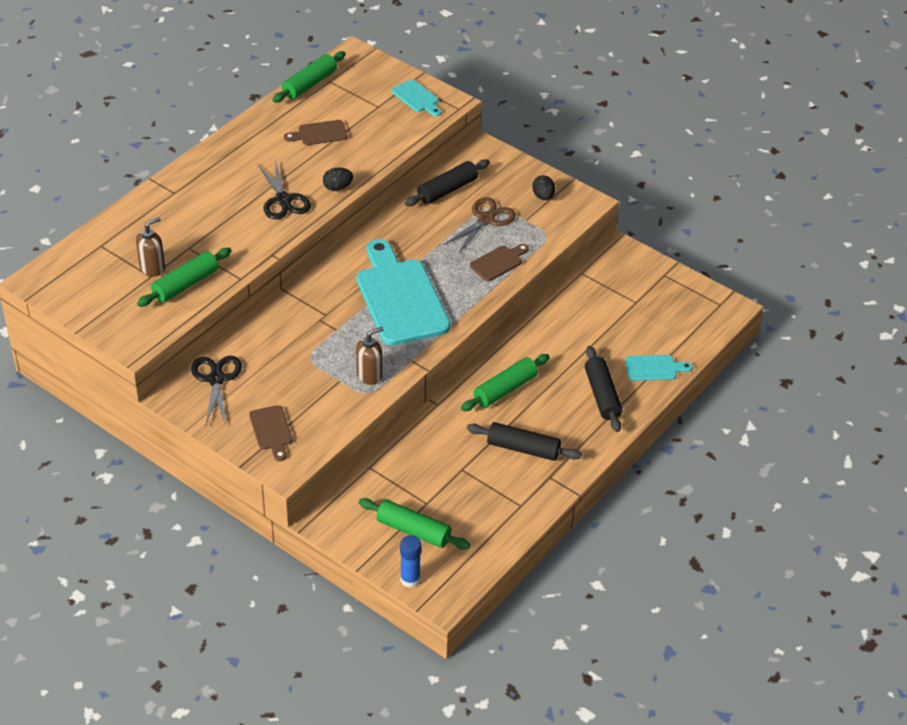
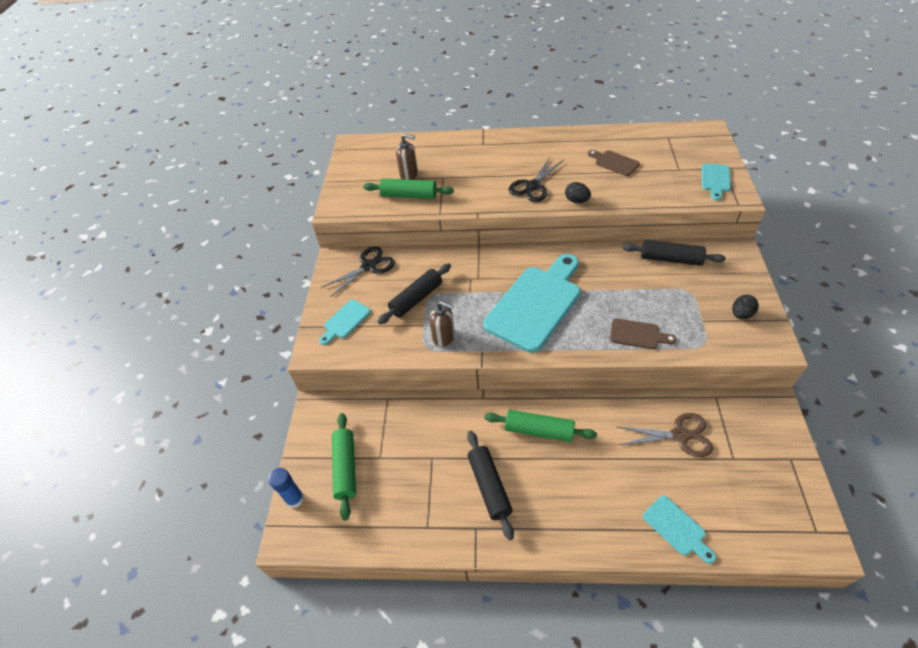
camera: 60 degrees right, 5 degrees up
brown cutting board [249,405,293,461] -> turquoise cutting board [319,300,371,345]
green rolling pin [272,51,346,103] -> none
brown scissors [443,197,516,254] -> brown scissors moved to [618,413,713,457]
black rolling pin [585,346,622,432] -> black rolling pin moved to [377,263,451,324]

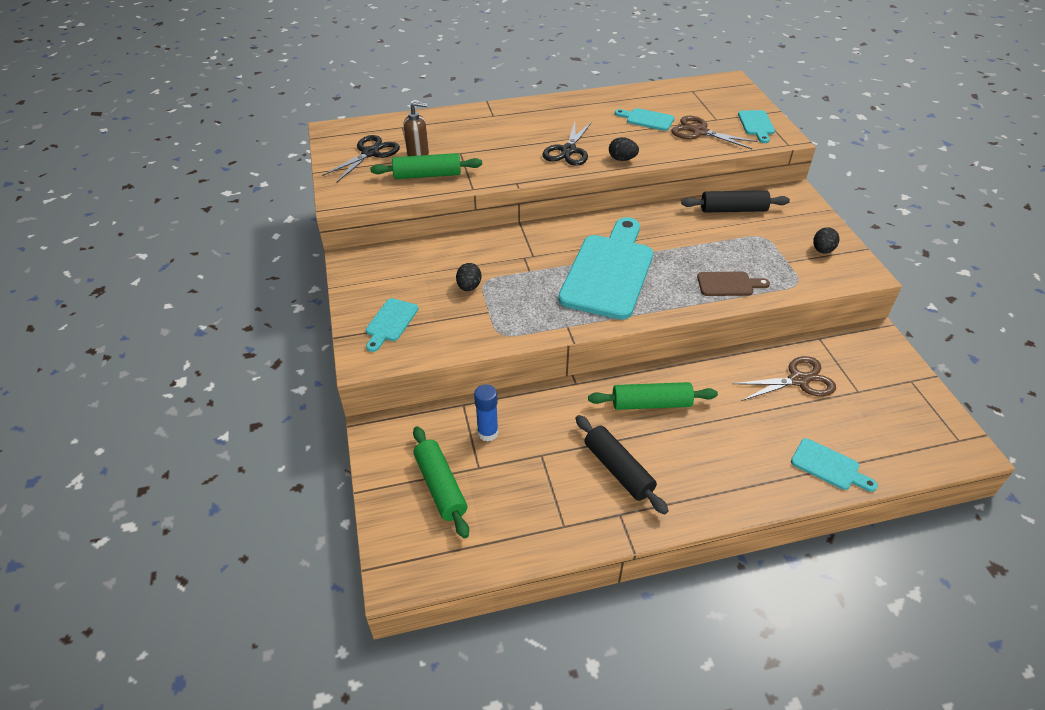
camera: 20 degrees left, 5 degrees down
blue glue stick [268,468,304,508] -> blue glue stick moved to [474,384,498,442]
black scissors [321,247,395,297] -> black scissors moved to [322,135,400,182]
black rolling pin [377,263,451,324] -> black egg [456,263,482,291]
brown soap dispenser [429,301,455,347] -> none
brown cutting board [588,150,640,176] -> turquoise cutting board [615,108,675,131]
none -> brown scissors [671,116,758,149]

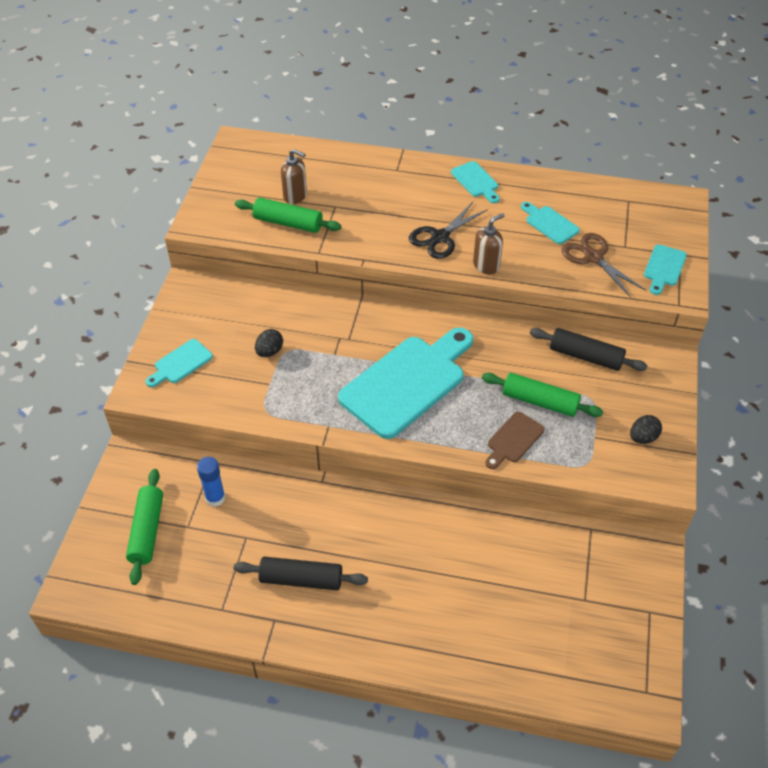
camera: 25 degrees right, 5 degrees up
black scissors [322,135,400,182] -> none
black rolling pin [576,415,669,515] -> black rolling pin turned 75 degrees counterclockwise [234,557,368,590]
green rolling pin [588,382,718,410] -> green rolling pin moved to [482,373,603,417]
black egg [609,137,639,161] -> brown soap dispenser [473,213,504,274]
brown cutting board [697,272,770,296] -> brown cutting board turned 105 degrees clockwise [485,412,544,469]
brown scissors [732,356,836,401] -> none
turquoise cutting board [791,438,878,492] -> turquoise cutting board moved to [451,161,500,203]

